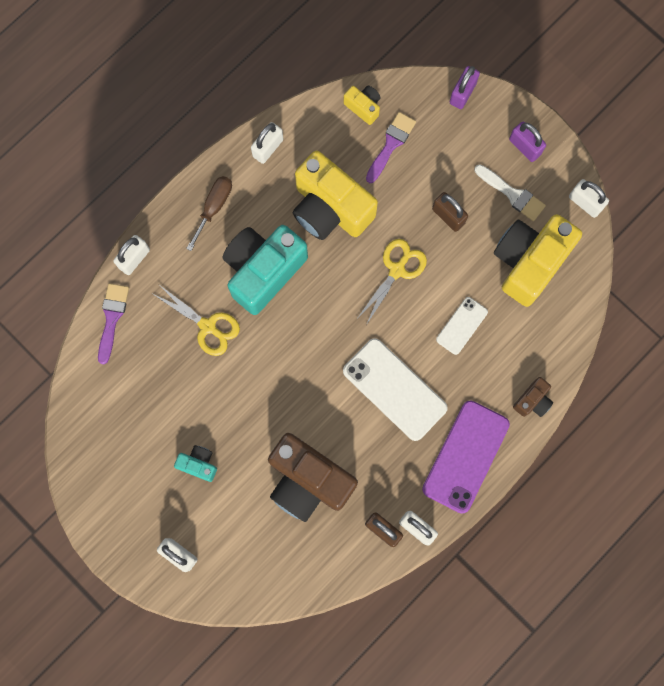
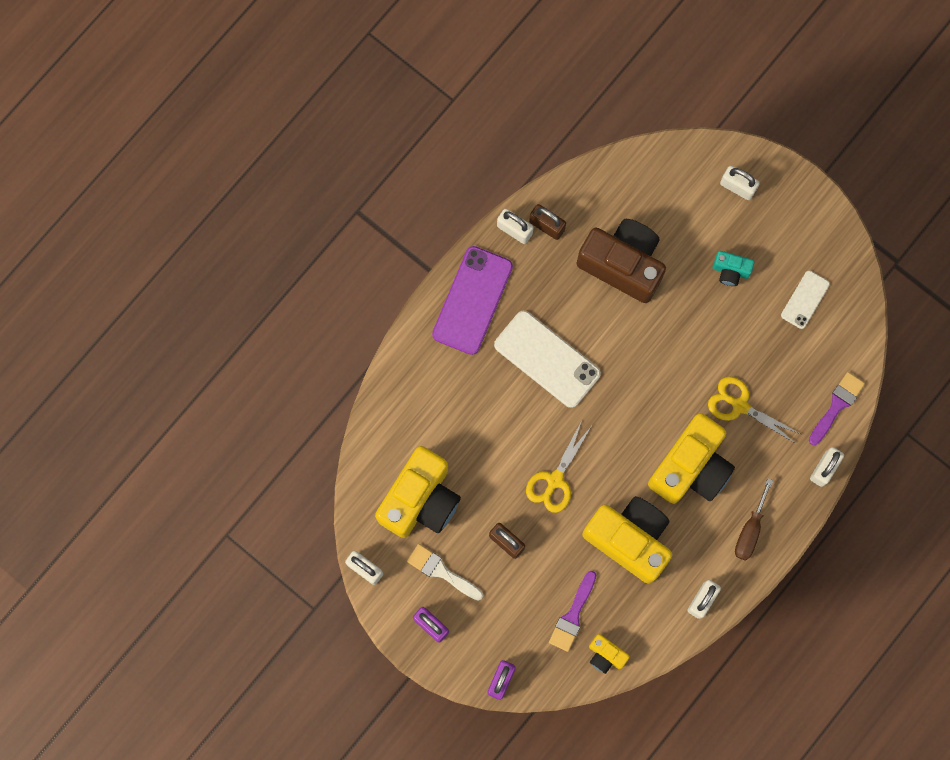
camera: 175 degrees right, 0 degrees up
purple brush [98,283,129,364] -> purple brush turned 150 degrees counterclockwise [809,372,865,445]
turquoise camera [223,225,308,315] -> yellow camera [648,413,735,504]
white phone [436,297,488,355] -> white phone moved to [781,271,830,329]
brown camera [513,377,553,417] -> none

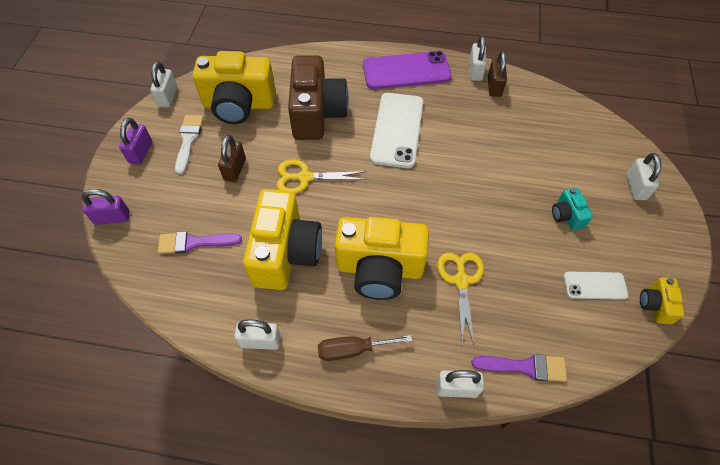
camera: 60 degrees right, 20 degrees down
brown camera [576,219,666,303] -> brown camera moved to [288,55,349,140]
yellow camera [589,634,630,674] -> yellow camera moved to [640,277,684,325]

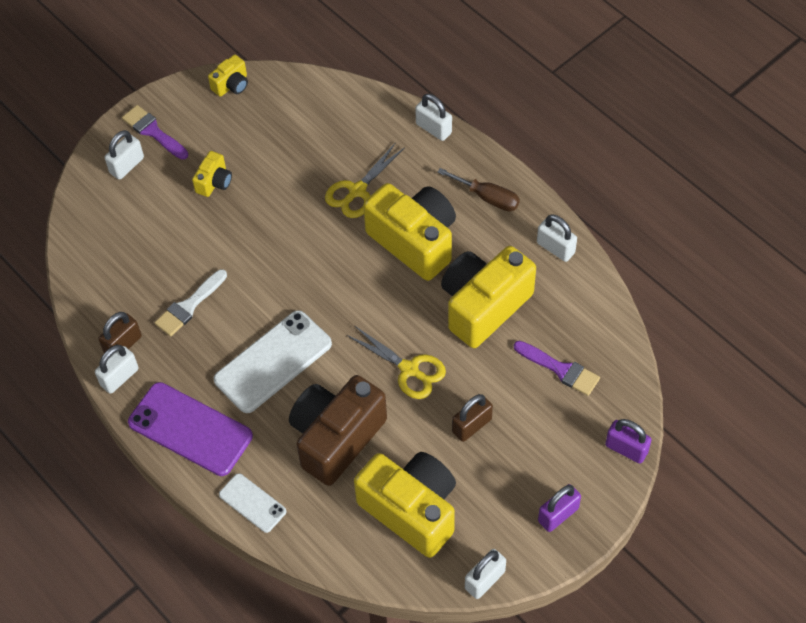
camera: 140 degrees left, 0 degrees up
white brush [175,115,204,174] -> white brush moved to [155,269,227,336]
purple brush [471,354,567,382] -> purple brush moved to [122,105,188,160]
turquoise camera [552,187,593,231] -> yellow camera [192,151,232,197]
white phone [564,271,628,300] -> white phone moved to [219,473,286,533]

